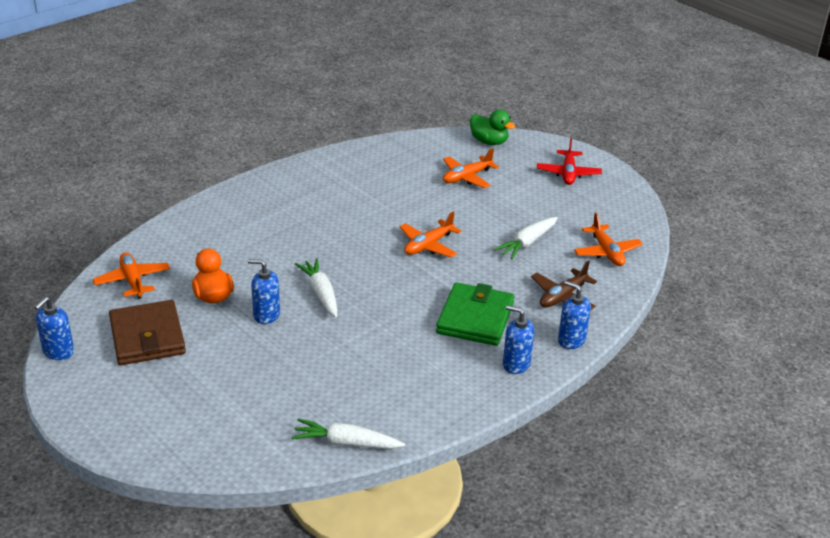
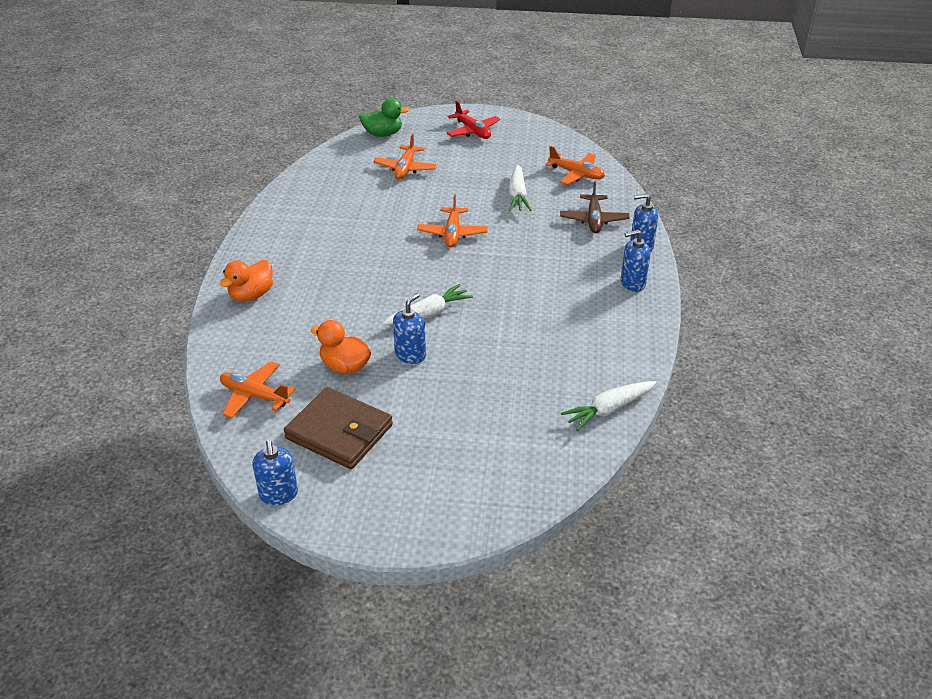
camera: 40 degrees left, 5 degrees up
blue soap dispenser [248,259,280,324] -> blue soap dispenser turned 150 degrees clockwise [393,293,426,364]
white carrot [295,258,337,318] -> white carrot turned 120 degrees clockwise [382,284,473,325]
green wallet [436,282,514,346] -> none
none -> orange duck [220,260,273,302]

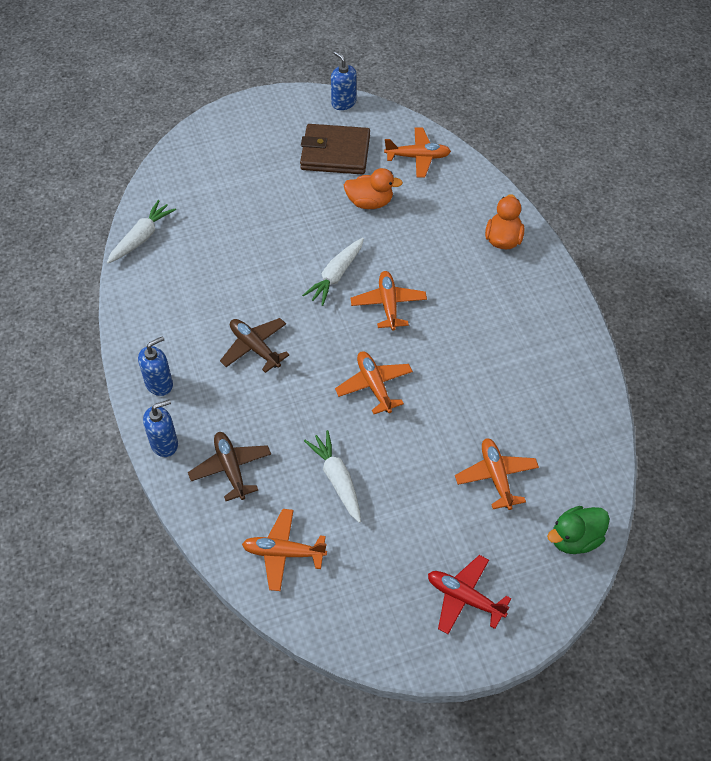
camera: 155 degrees right, 15 degrees up
blue soap dispenser [393,293,426,364] -> none
none -> brown plane [220,318,289,373]
none -> orange plane [351,271,427,331]

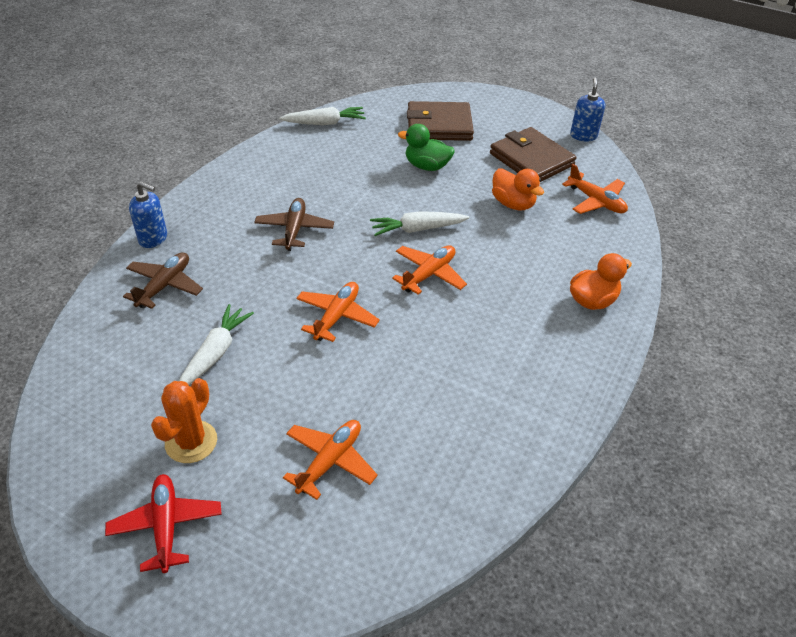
camera: 45 degrees right, 10 degrees down
blue soap dispenser [138,336,173,396] -> none
orange plane [242,509,327,591] -> none
green duck [547,506,610,554] -> green duck moved to [398,124,455,171]
none -> orange cactus [151,378,217,463]
none -> brown wallet [407,101,474,141]

